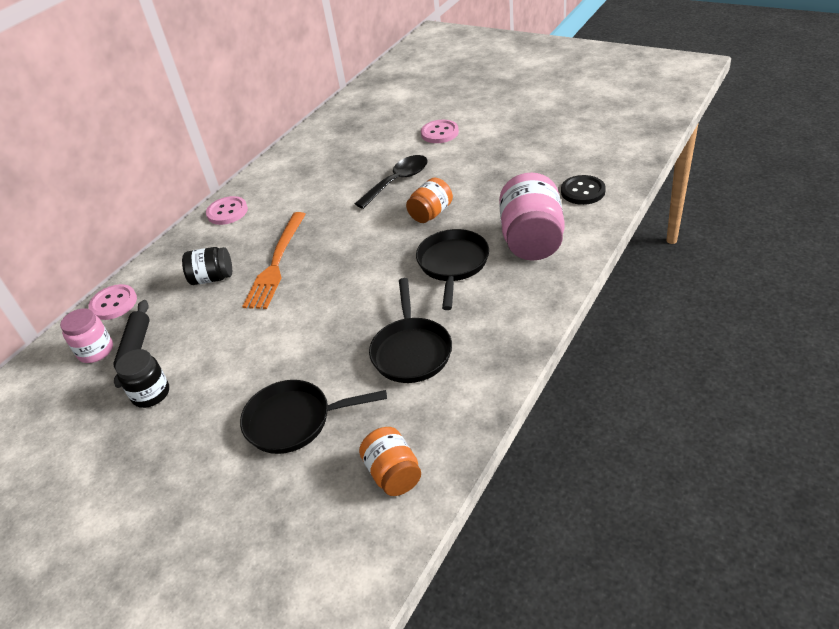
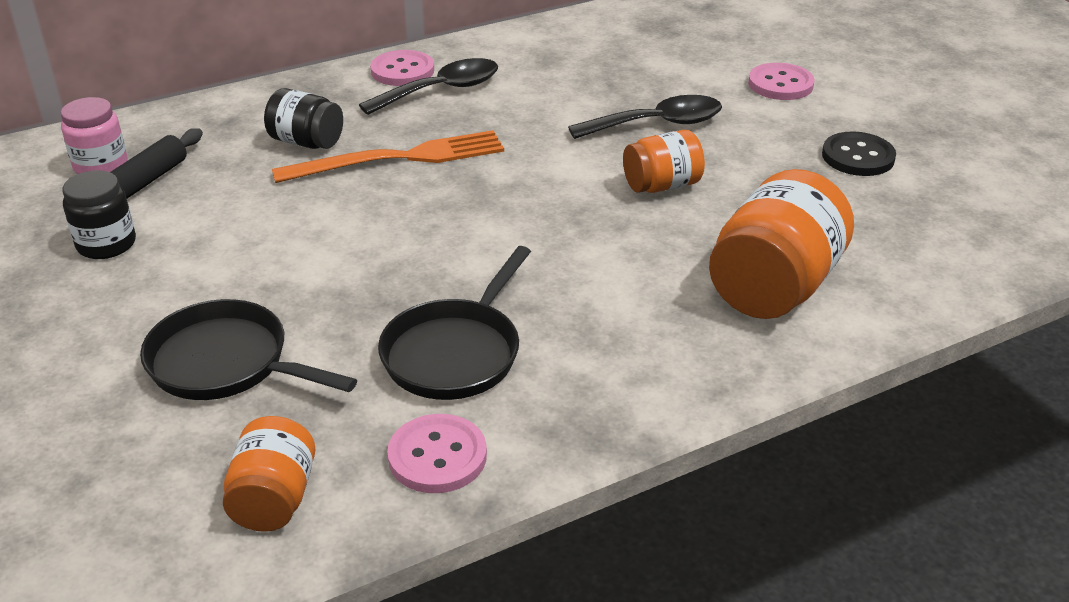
camera: 25 degrees right, 5 degrees down
pink button [88,284,137,320] -> pink button moved to [387,414,487,493]
orange fork [242,212,306,309] -> orange fork turned 150 degrees counterclockwise [272,130,504,183]
black pan [416,229,489,310] -> none
pink jar [499,173,565,261] -> orange jar [709,169,854,319]
black button [561,175,606,205] -> black button moved to [822,132,896,176]
none -> black spoon [359,58,498,115]

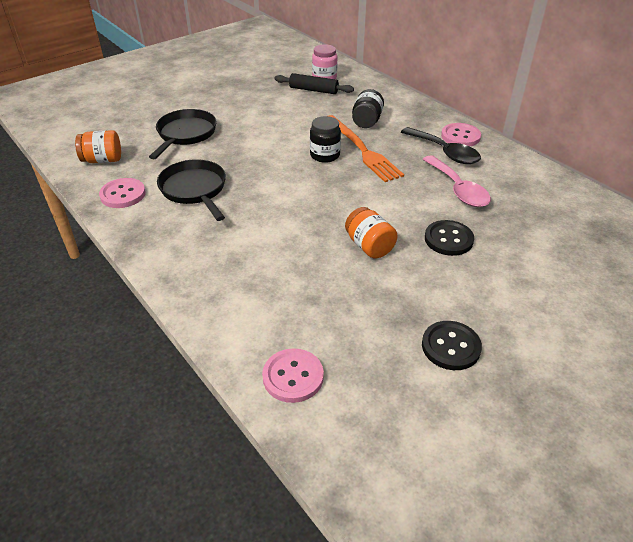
camera: 80 degrees right, 5 degrees up
black jar [62,170,136,259] -> black jar moved to [310,116,341,163]
black pan [378,246,531,400] -> black pan turned 45 degrees clockwise [157,159,226,221]
black spoon [568,95,722,139] -> black button [425,220,474,256]
orange jar [709,169,854,319] -> none
pink button [748,63,815,100] -> pink button moved to [262,348,324,403]
none -> pink spoon [423,155,491,207]

